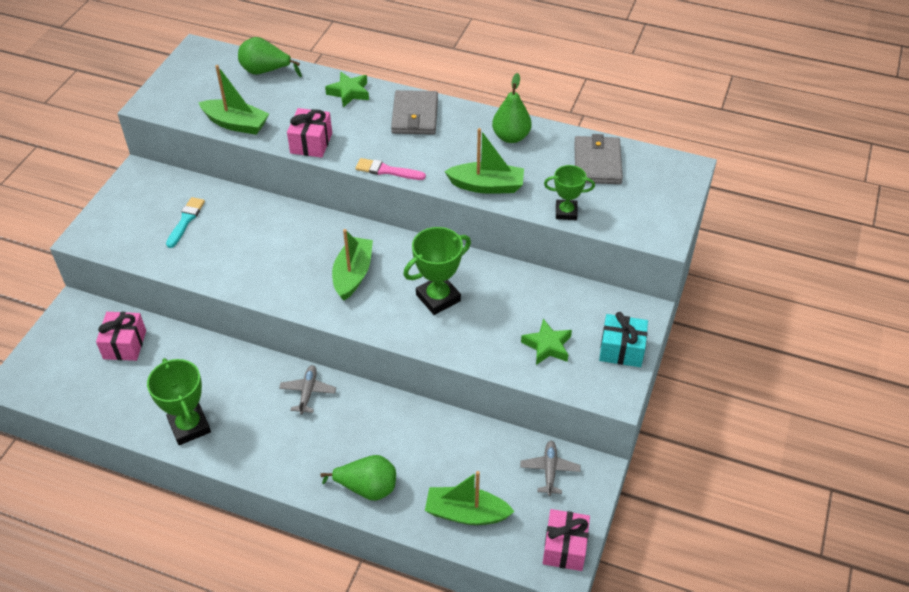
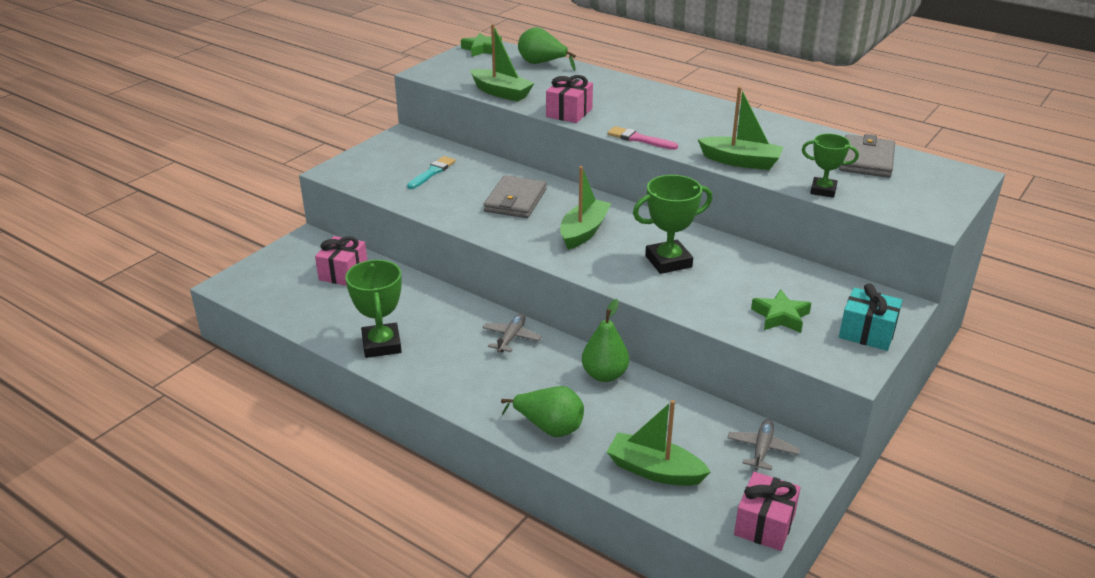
camera: 15 degrees right, 15 degrees down
green star [325,72,369,107] -> green star moved to [461,33,502,57]
grey wallet [391,90,438,135] -> grey wallet moved to [483,175,547,218]
green pear [492,73,531,143] -> green pear moved to [582,299,629,382]

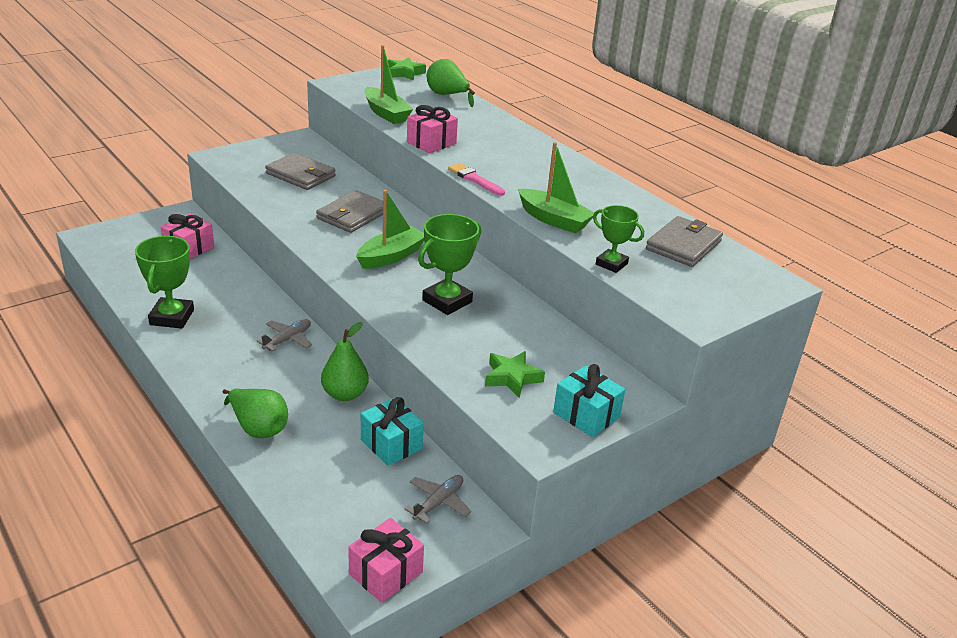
camera: 15 degrees right, 0 degrees up
turquoise brush [407,156,456,189] -> grey wallet [265,153,336,190]
green boat [607,400,711,486] -> none
green trophy [633,175,712,274] -> green trophy turned 45 degrees counterclockwise [418,214,481,315]
none -> turquoise gift [361,397,424,466]

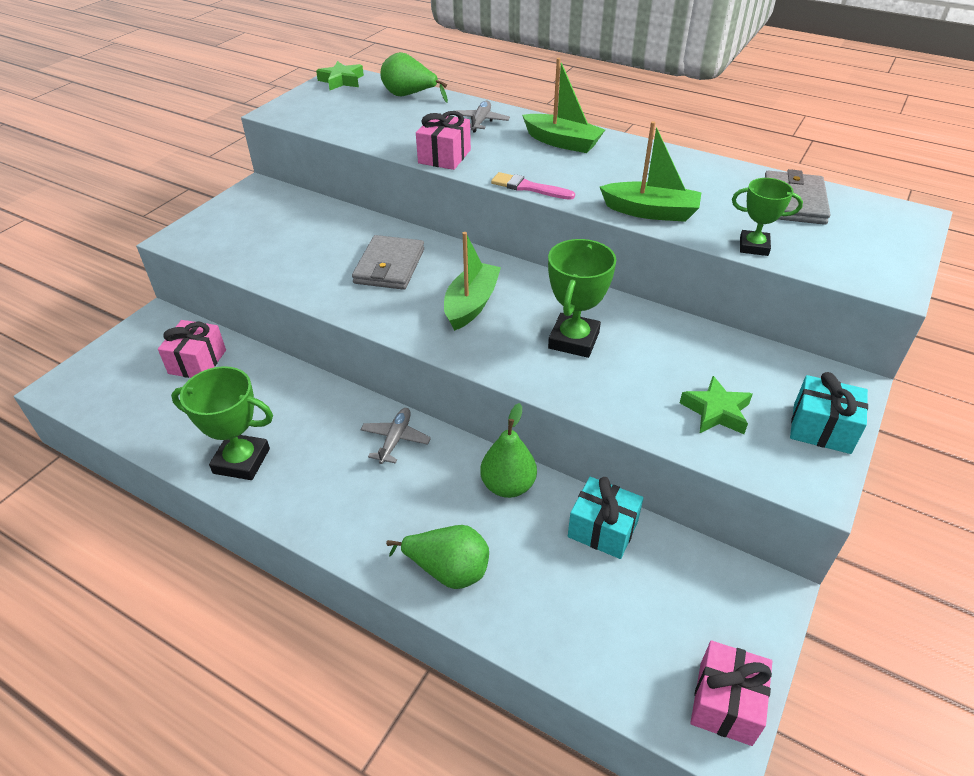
camera: 20 degrees left, 10 degrees up
green trophy [135,236,194,329] -> green trophy turned 60 degrees counterclockwise [171,366,273,480]
grey wallet [265,153,336,190] -> none
green boat [364,45,413,124] -> green boat moved to [522,58,605,153]
grey plane [404,475,471,524] -> grey plane moved to [454,100,510,133]

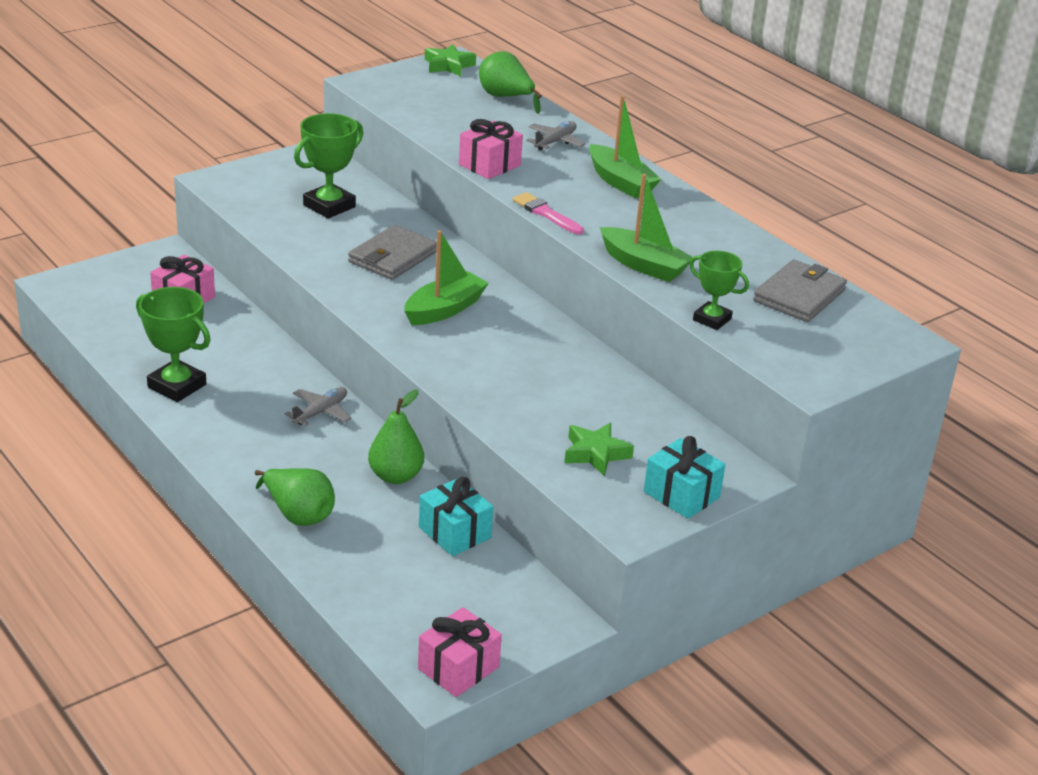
camera: 20 degrees right, 10 degrees down
green trophy [548,239,616,358] -> green trophy moved to [294,113,363,219]

